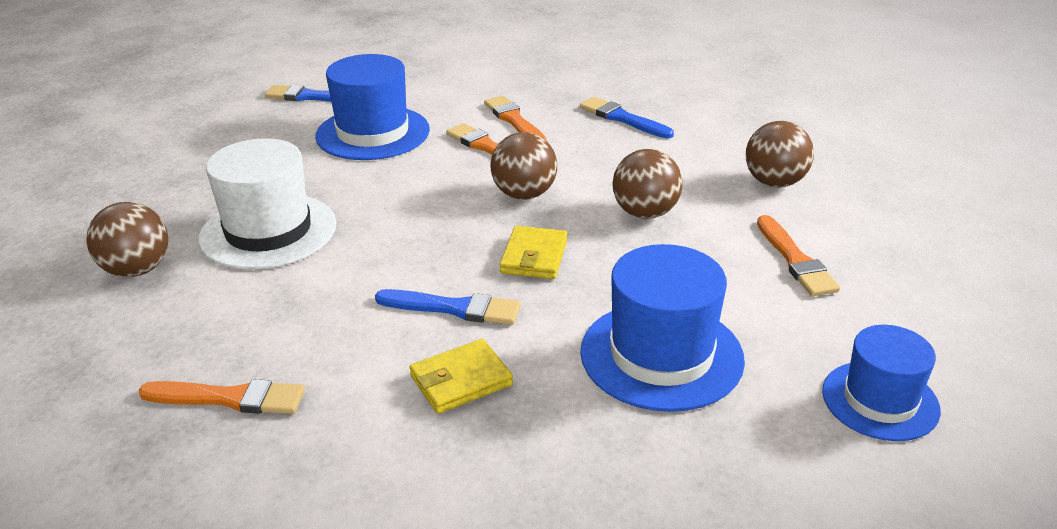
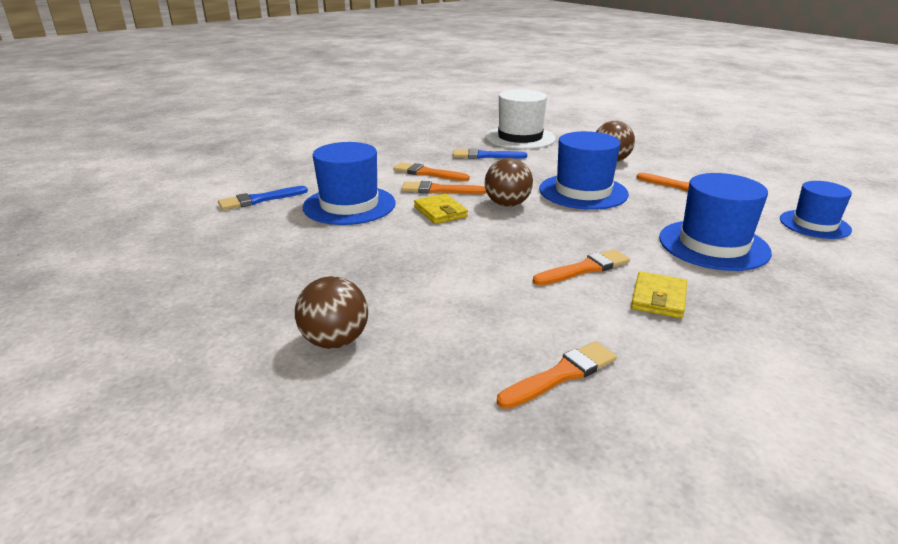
camera: 40 degrees left, 5 degrees down
white hat [199,138,337,270] -> white hat moved to [485,89,556,149]
blue brush [375,289,521,325] -> orange brush [533,249,630,286]
yellow wallet [500,226,567,279] -> yellow wallet moved to [414,193,468,224]
brown ball [612,149,682,219] -> blue hat [539,131,629,210]

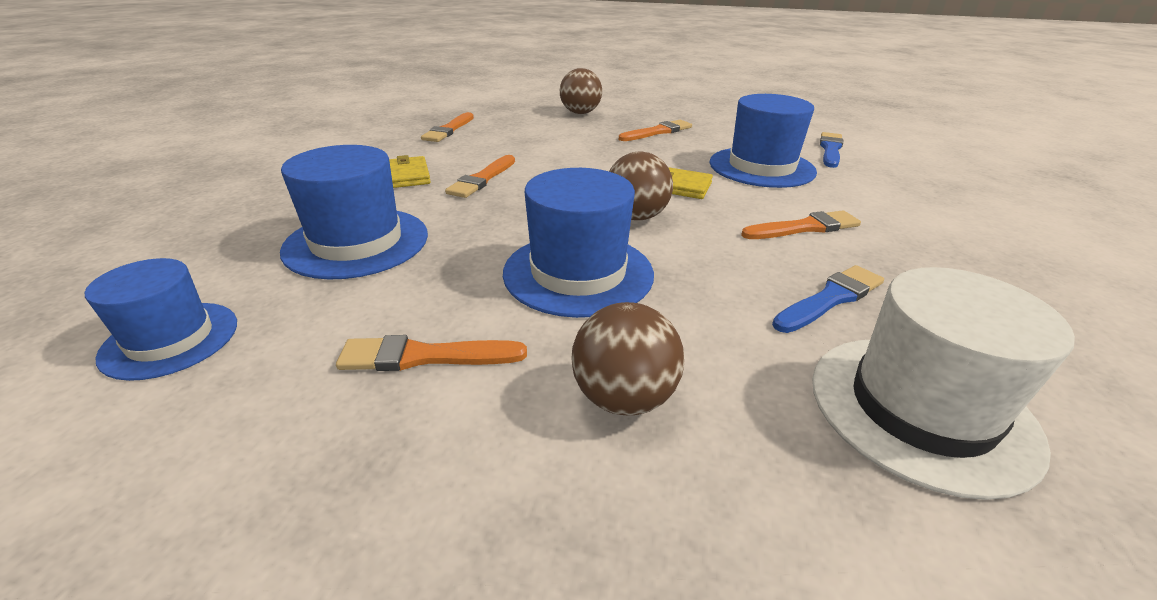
camera: 140 degrees right, 5 degrees up
orange brush [401,181,487,194] -> orange brush moved to [619,120,692,141]

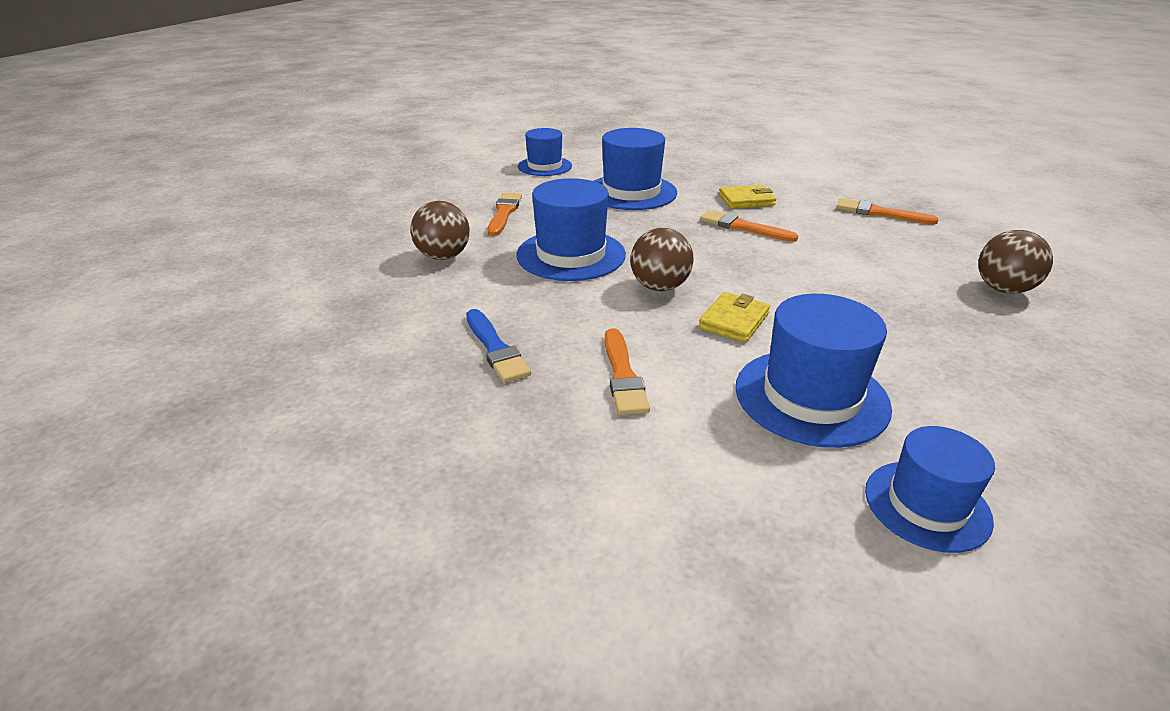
camera: 100 degrees right, 0 degrees up
orange brush [619,120,692,141] -> none
white hat [812,267,1075,500] -> none
blue brush [820,132,844,168] -> blue hat [865,426,995,553]

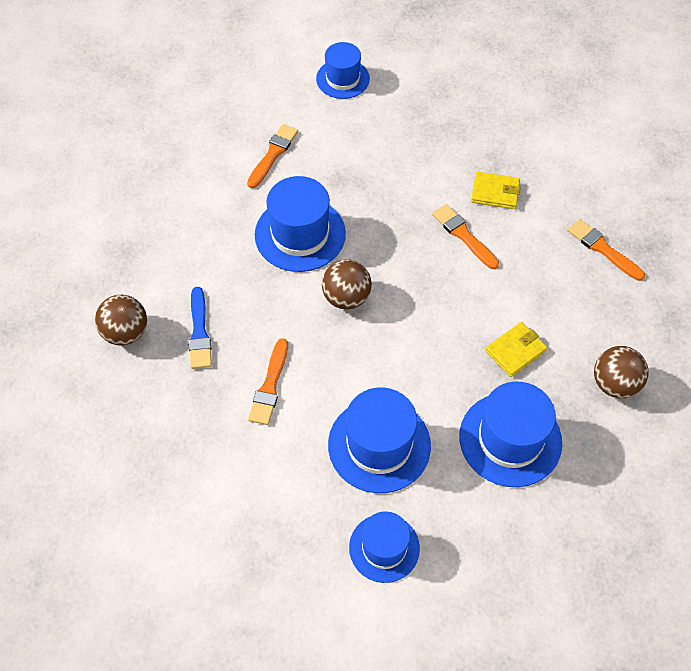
camera: 20 degrees right, 25 degrees up
brown ball [410,201,470,260] -> brown ball moved to [95,295,147,346]
blue hat [594,128,677,210] -> blue hat moved to [459,382,562,487]
yellow wallet [698,292,770,342] -> yellow wallet moved to [485,322,547,377]

